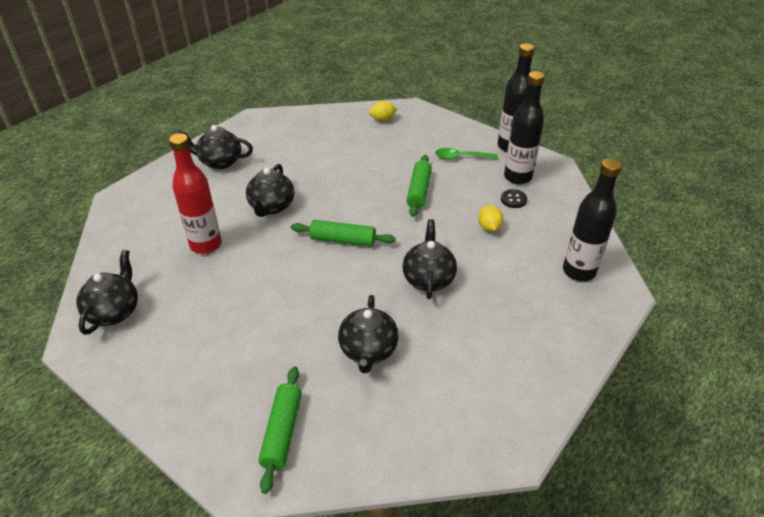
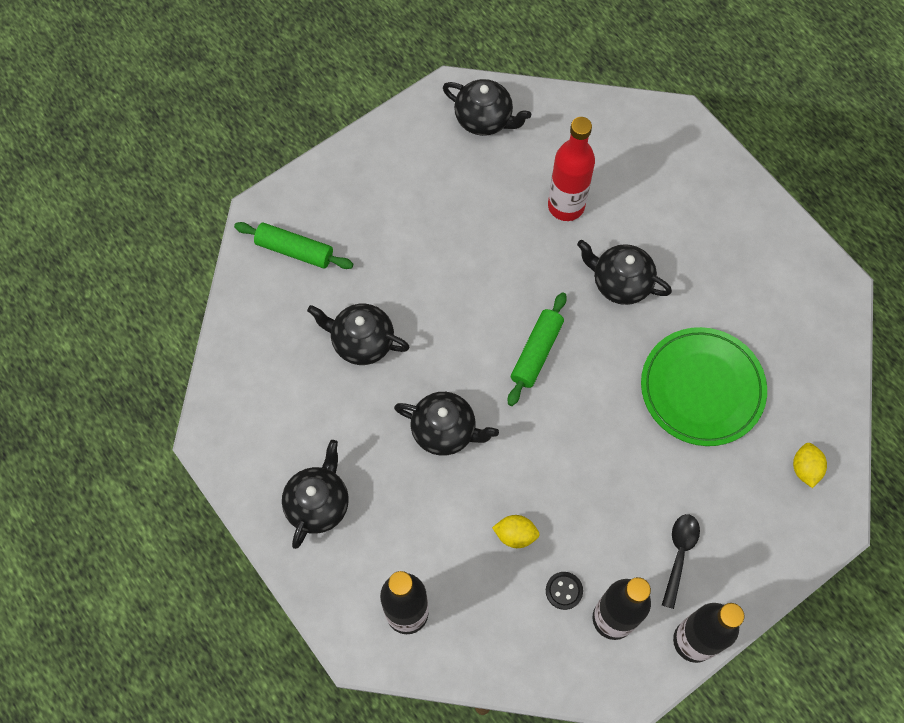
camera: 105 degrees right, 25 degrees up
black teapot [177,125,253,169] -> black teapot moved to [282,440,349,549]
green rolling pin [406,155,432,217] -> none
green spoon [435,148,498,159] -> black spoon [662,514,700,609]
none -> green plate [641,327,767,446]

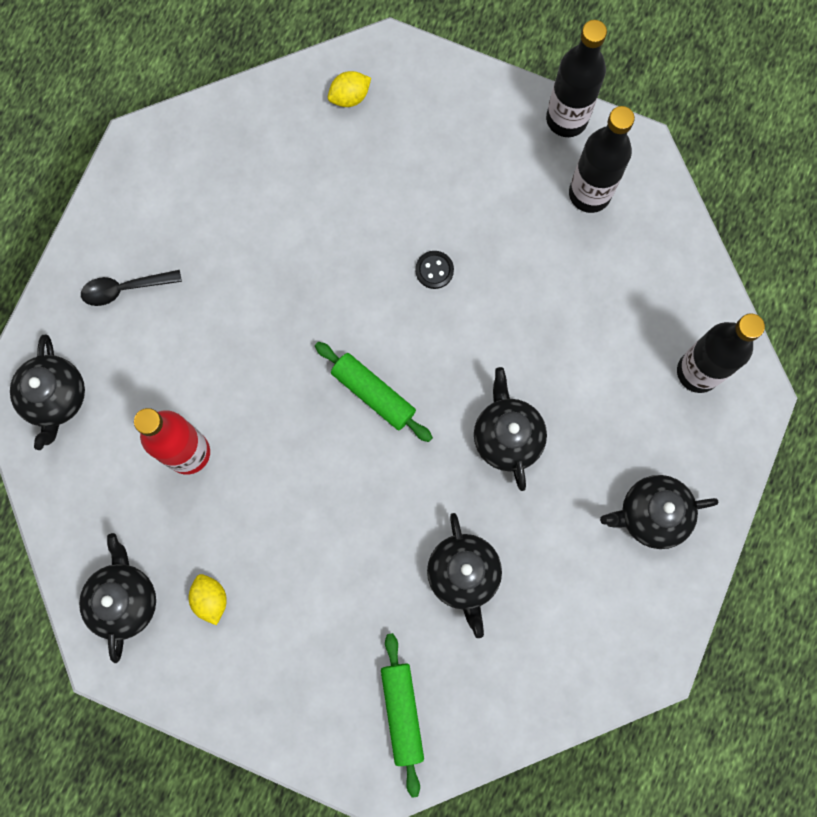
camera: 120 degrees left, 10 degrees up
yellow lemon [492,515,540,548] -> yellow lemon moved to [189,574,227,625]
green rolling pin [508,292,567,406] -> green rolling pin turned 45 degrees clockwise [315,342,433,442]
black button [546,572,583,610] -> black button moved to [415,251,454,289]
black teapot [577,240,672,305] -> black teapot moved to [10,335,85,450]
green plate [641,327,767,446] -> none
black spoon [662,514,700,609] -> black spoon moved to [81,270,182,306]

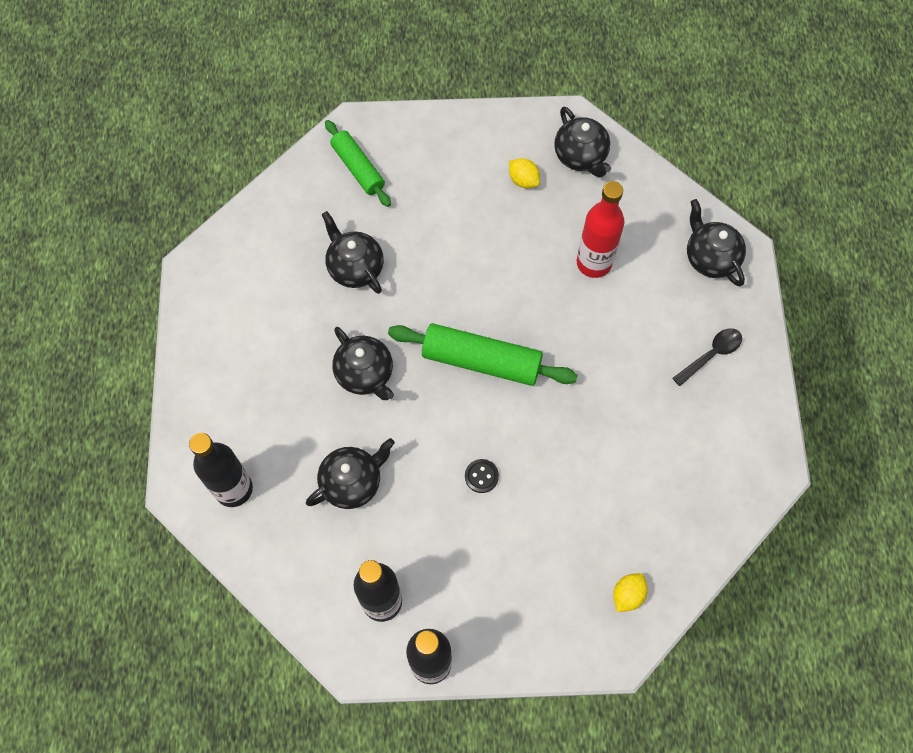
camera: 155 degrees right, 10 degrees down
green rolling pin [315,342,433,442] -> green rolling pin [388,323,578,386], size x1.54
black teapot [600,475,718,549] -> black teapot moved to [306,438,395,509]

